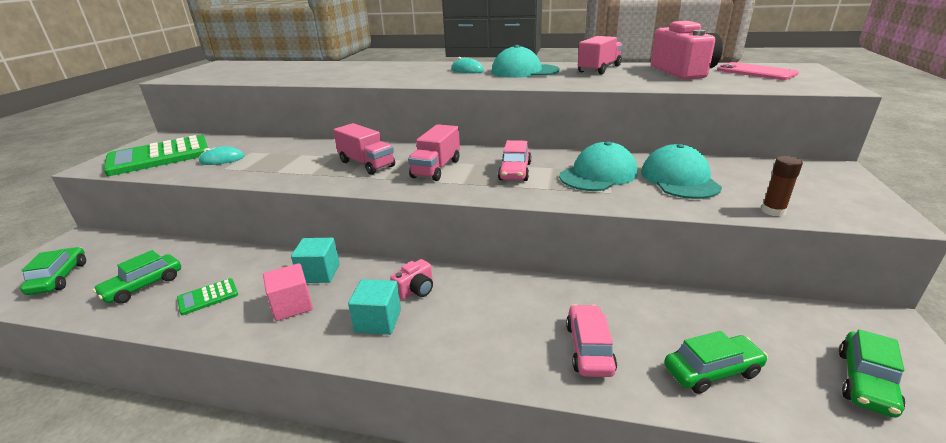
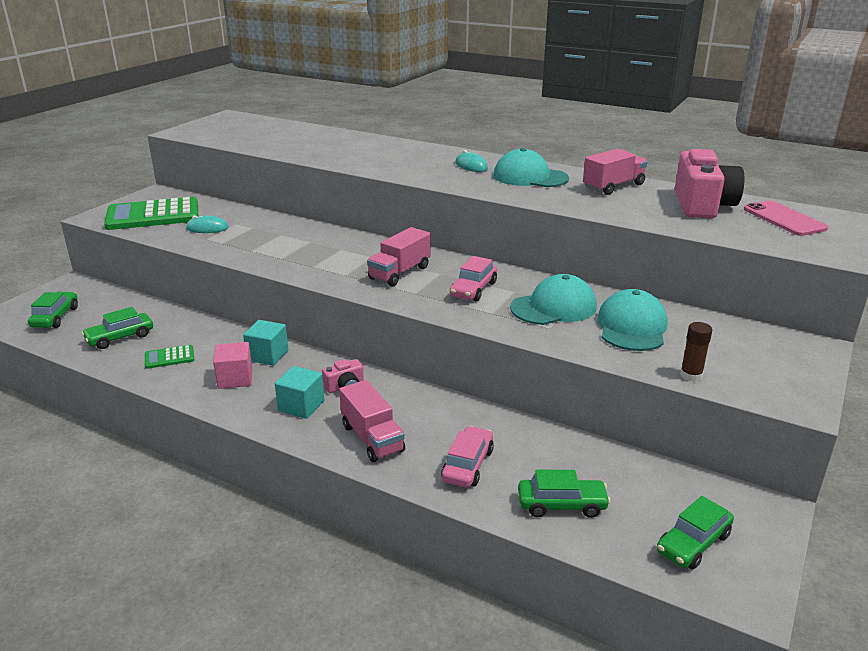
camera: 15 degrees right, 0 degrees up
pink truck [333,123,395,175] -> pink truck moved to [339,380,405,462]

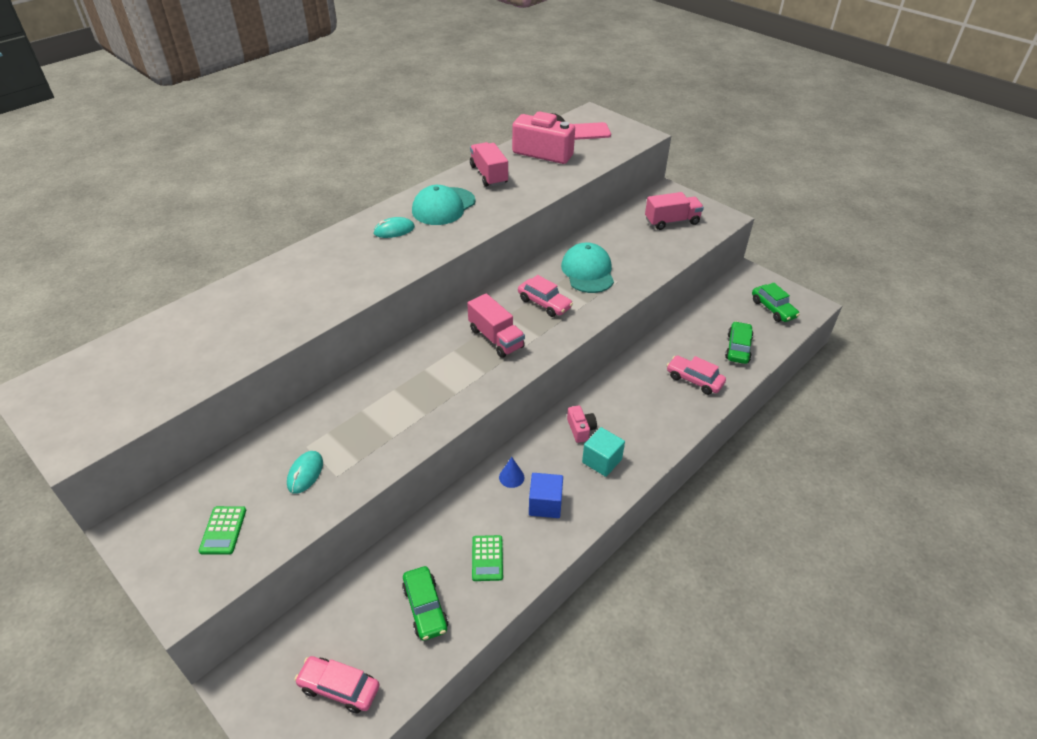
camera: 75 degrees left, 15 degrees up
green car [28,292,78,328] -> pink car [294,656,380,713]
green calculator [104,197,198,230] -> green calculator [199,506,246,554], size x0.45
pink cube [213,342,252,389] -> blue cube [529,473,563,518]
turquoise cube [243,320,288,366] -> blue cone [499,457,524,488]
pink truck [339,380,405,462] -> pink truck moved to [645,192,704,230]
turquoise cap [597,289,668,351] -> none
brown glue stick [680,322,712,382] -> none

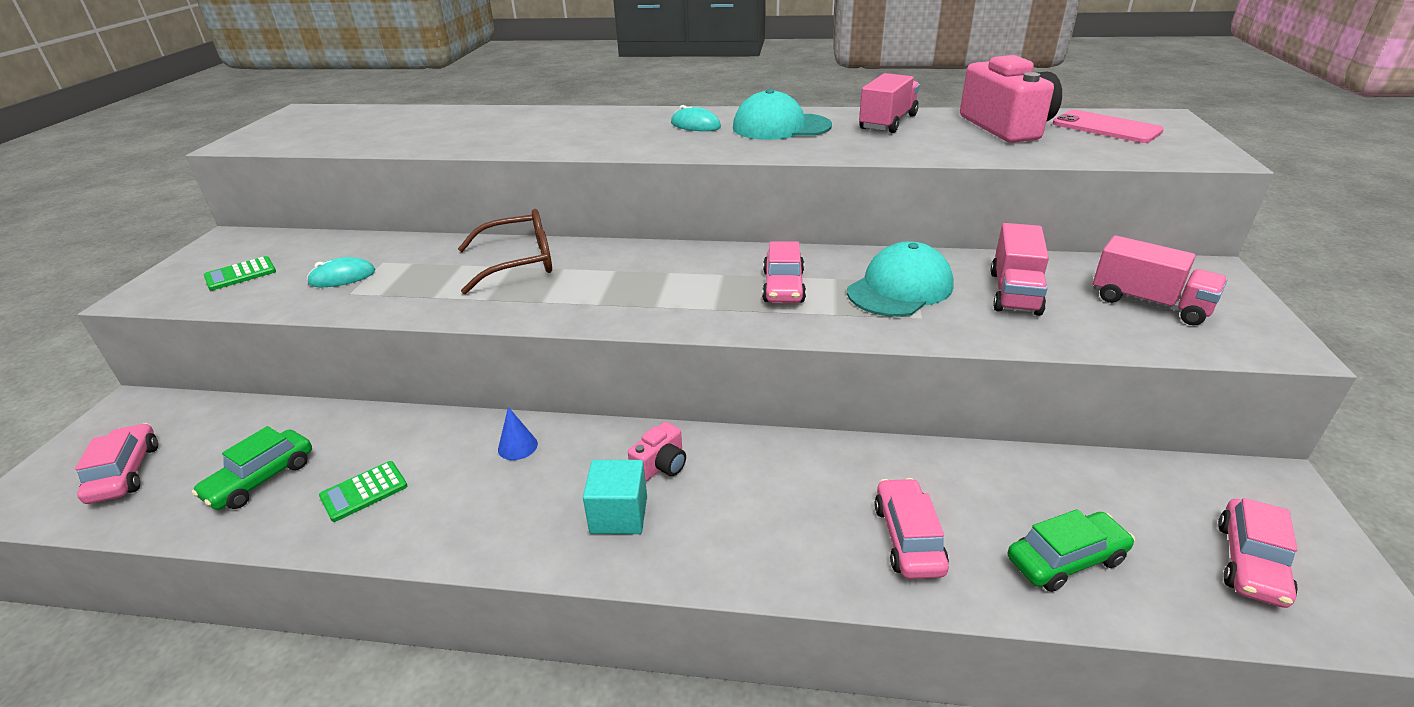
camera: 55 degrees right, 10 degrees down
pink truck [467,293,525,358] -> pink truck moved to [991,223,1049,316]
blue cube [529,473,563,518] -> none
green car [752,283,800,322] -> pink car [1218,498,1298,608]
none -> brown glasses [458,209,552,294]

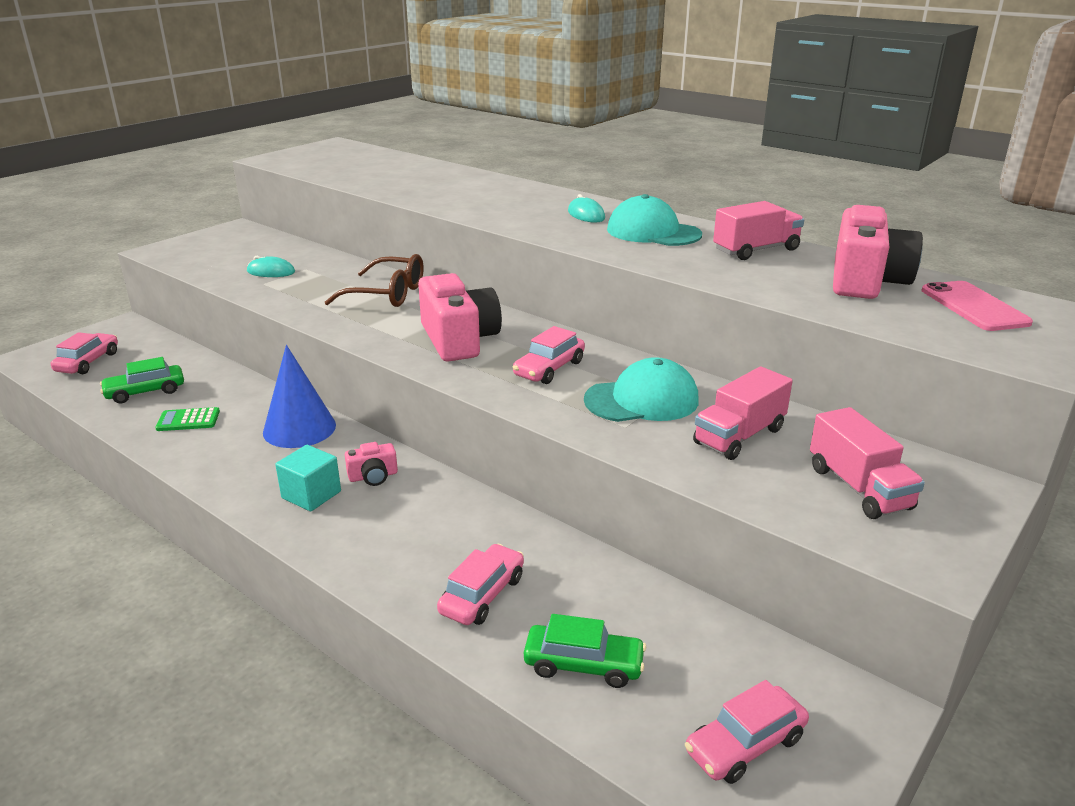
camera: 30 degrees right, 5 degrees down
green calculator [204,256,276,291] -> none
blue cone [498,407,538,460] -> blue cone [263,345,336,448], size x2.23
none -> pink camera [418,273,502,362]

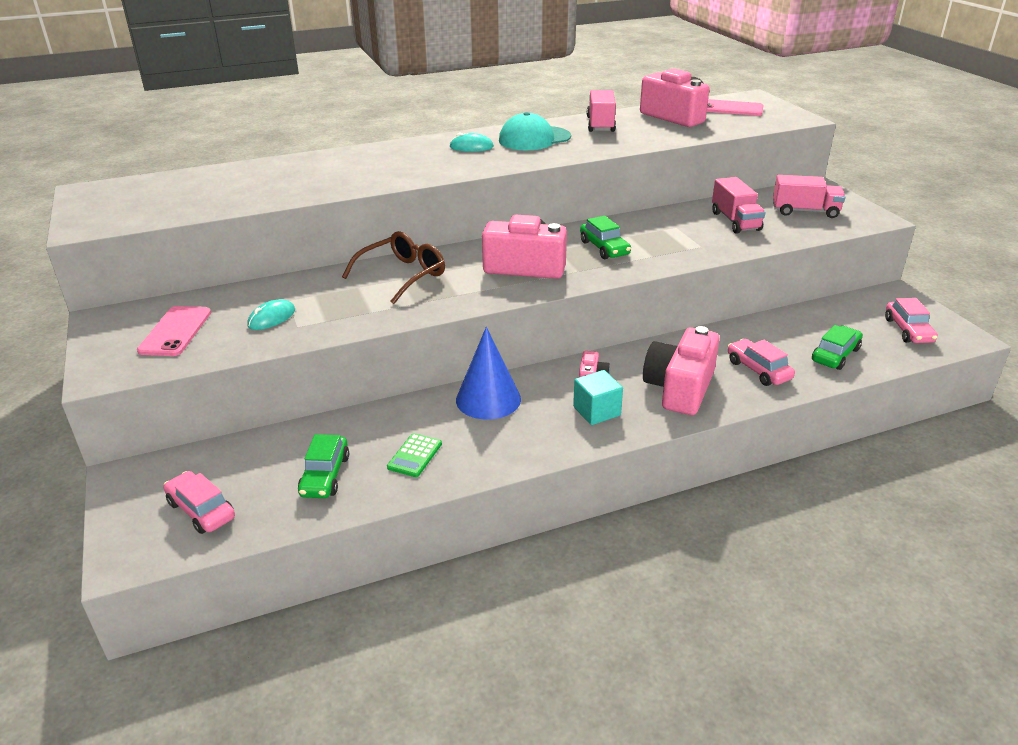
camera: 60 degrees left, 5 degrees up
pink car [513,326,585,384] -> green car [580,216,631,259]
turquoise cap [584,357,699,422] -> none
none -> pink phone [137,306,211,356]
none -> pink camera [643,326,720,415]

